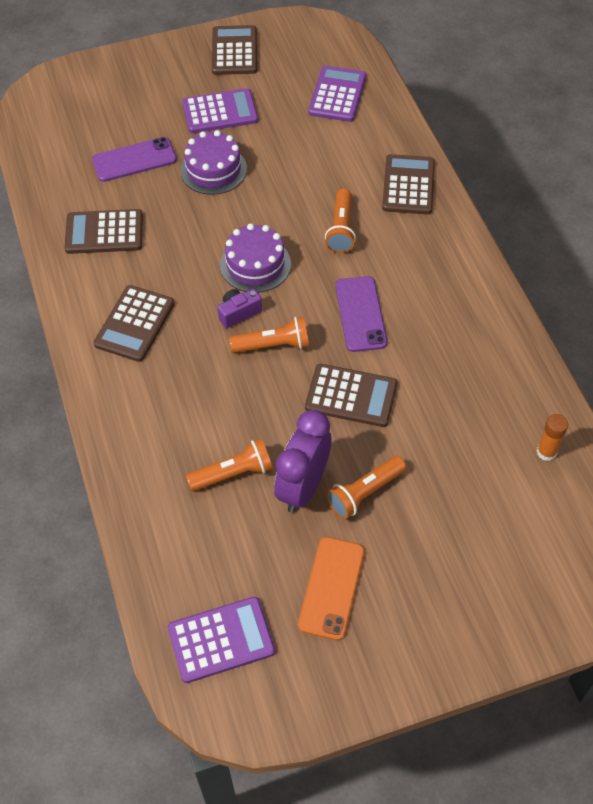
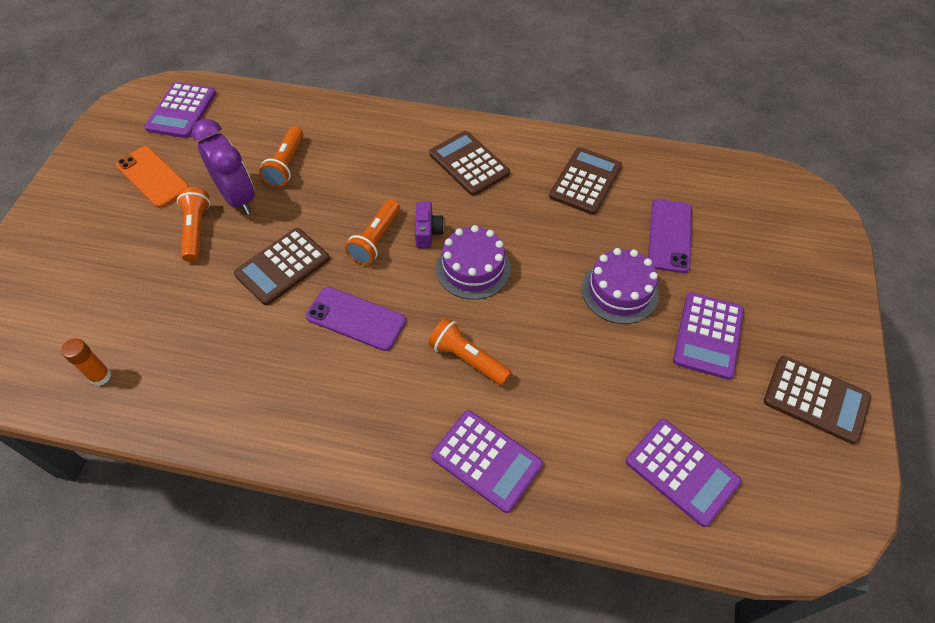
camera: 120 degrees right, 0 degrees up
brown calculator [382,154,435,214] -> purple calculator [431,410,543,513]

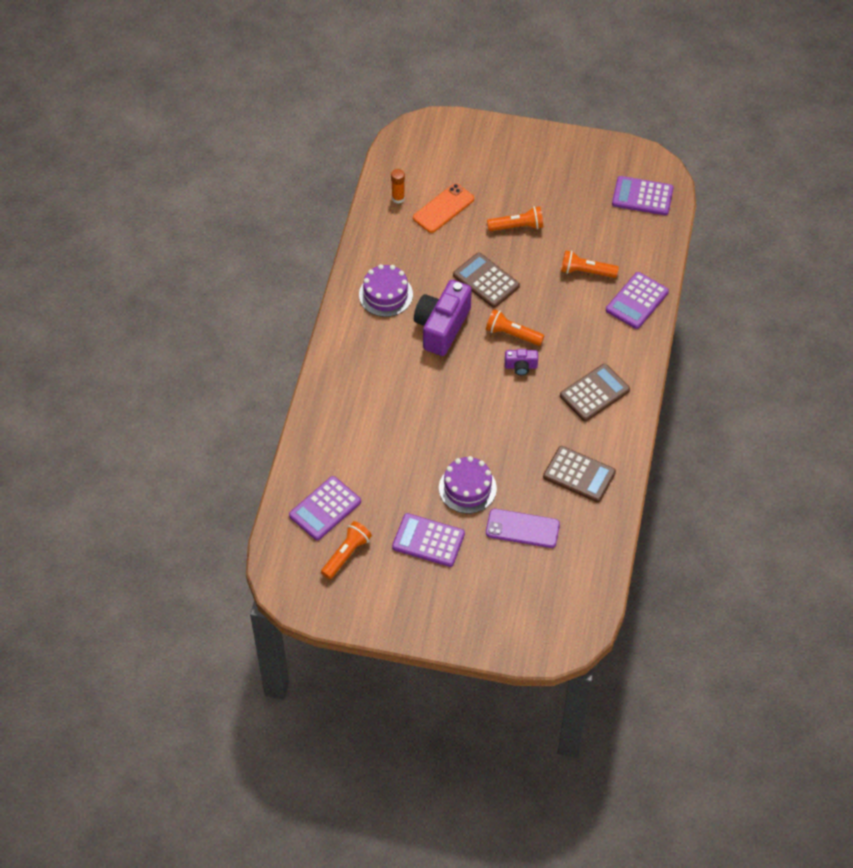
camera: 90 degrees right, 0 degrees up
orange phone [116,146,189,208] -> orange phone moved to [413,183,474,233]
purple clock [192,119,255,215] -> none
purple phone [306,287,406,351] -> purple camera [414,280,472,356]
orange flashlight [428,318,512,386] -> orange flashlight moved to [321,521,372,579]
purple calculator [431,410,543,513] -> purple calculator moved to [606,272,669,329]
purple cake [436,225,511,300] -> purple cake moved to [359,264,413,317]
brown calculator [764,356,871,444] -> none

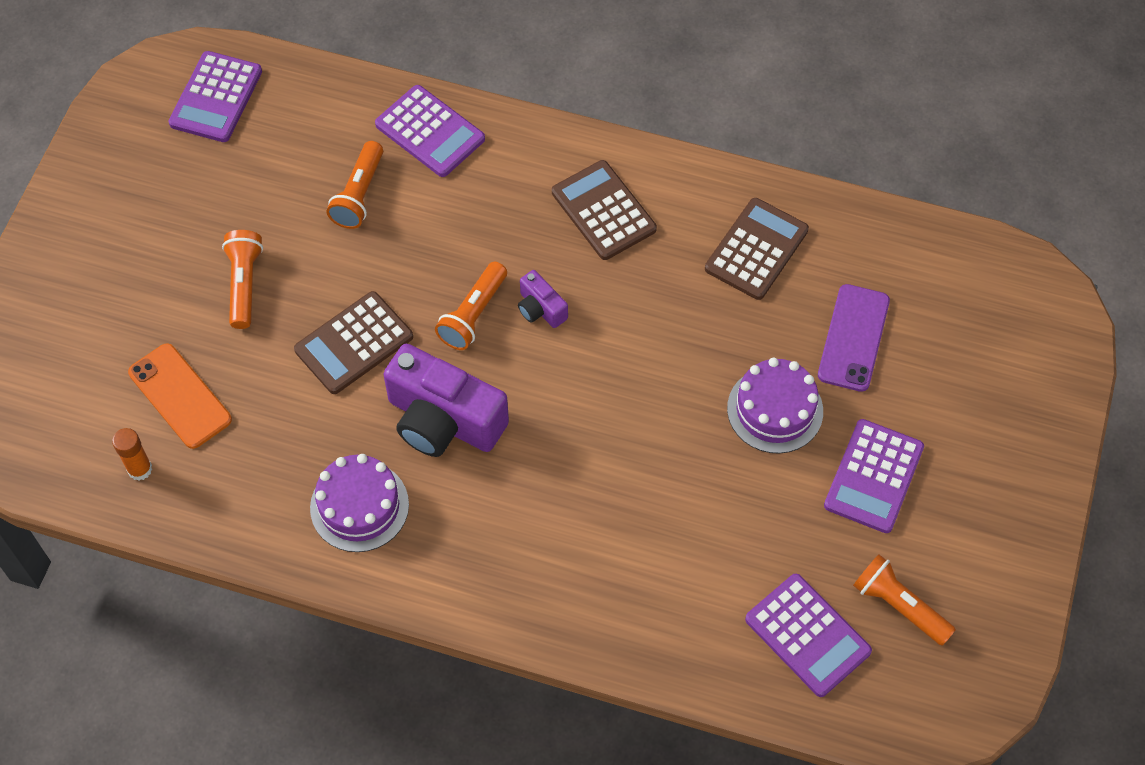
camera: 85 degrees left, 5 degrees up
purple camera [505,349,538,375] -> purple camera turned 135 degrees clockwise [518,270,568,328]

